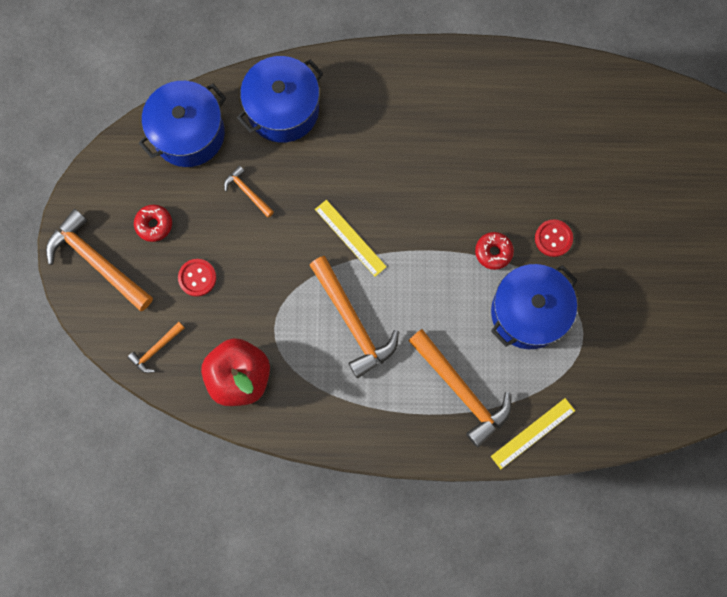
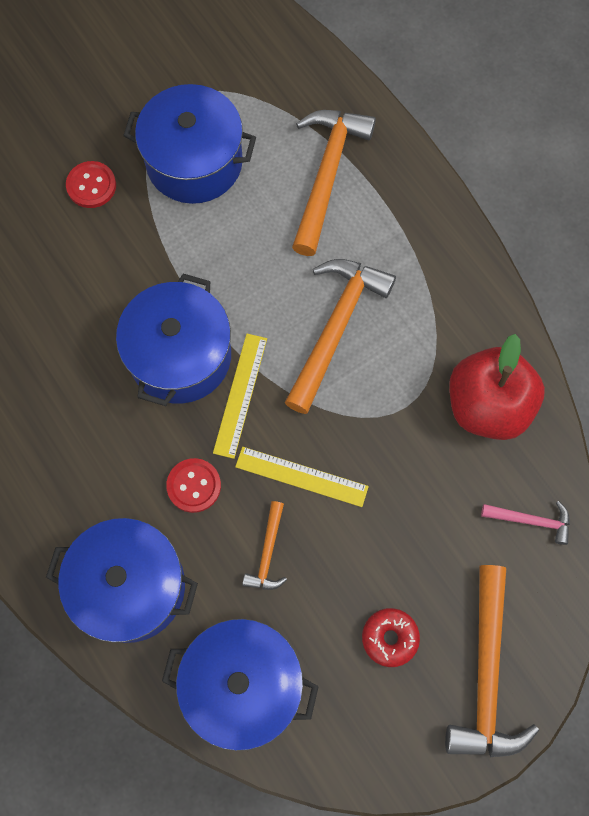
camera: 125 degrees left, 5 degrees down
orange hammer [128,322,185,373] -> pink hammer [481,501,570,545]
red button [178,259,216,297] -> red button moved to [166,458,221,513]
red donut [475,232,514,270] -> none
yellow ruler [491,398,575,469] -> yellow ruler moved to [235,447,369,507]
none -> blue pot [116,274,231,406]

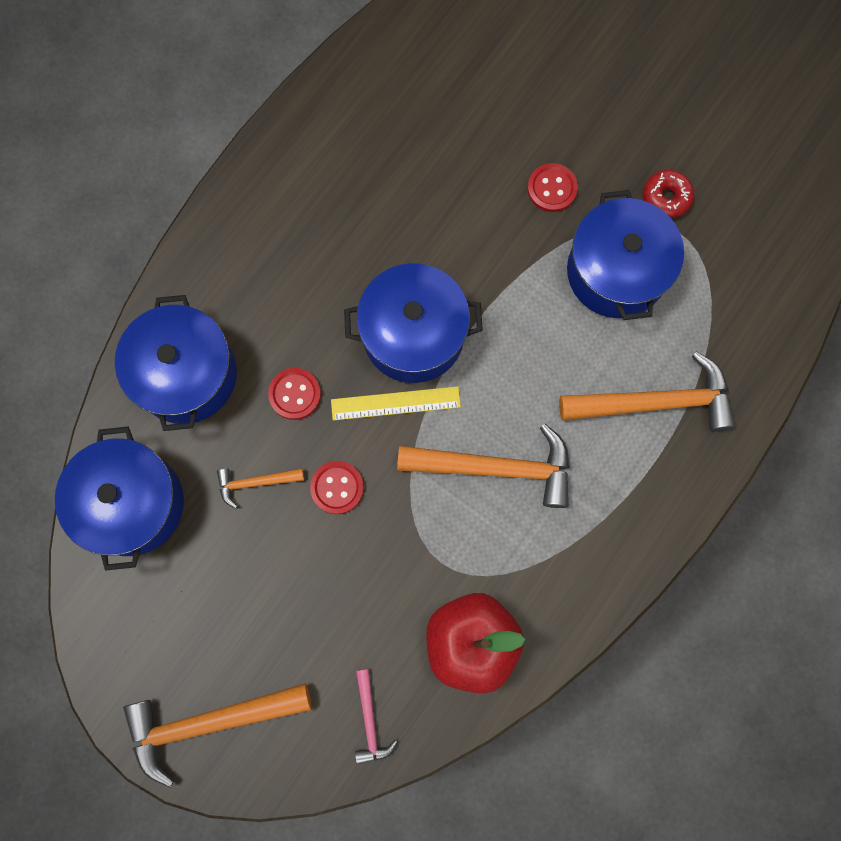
camera: 70 degrees right, 5 degrees up
yellow ruler [235,447,369,507] -> red button [310,461,364,514]
red donut [362,608,420,667] -> red donut moved to [643,170,694,218]

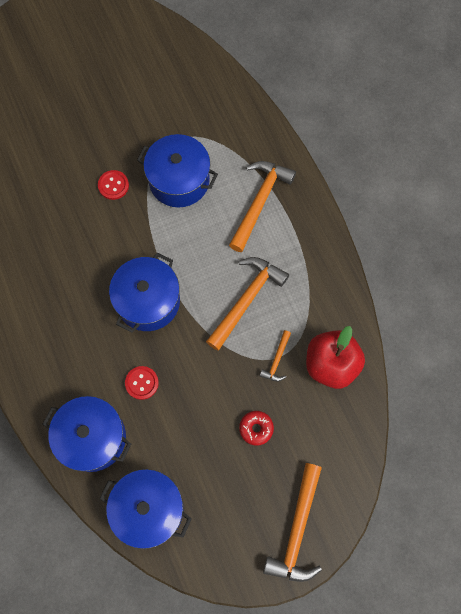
camera: 60 degrees left, 5 degrees down
orange hammer [217,468,304,509] -> orange hammer moved to [260,330,291,381]
red button [310,461,364,514] -> none
yellow ruler [331,386,461,421] -> none
pink hammer [355,669,397,764] -> none
red donut [643,170,694,218] -> red donut moved to [239,411,274,446]

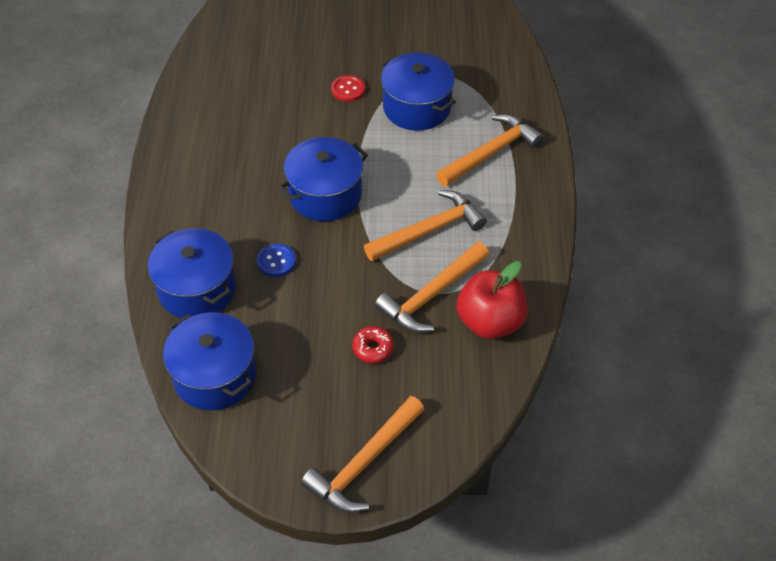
camera: 25 degrees right, 20 degrees down
red button [125,366,159,400] -> blue button [257,243,296,277]
orange hammer [260,330,291,381] -> orange hammer [375,242,489,333], size x2.02

